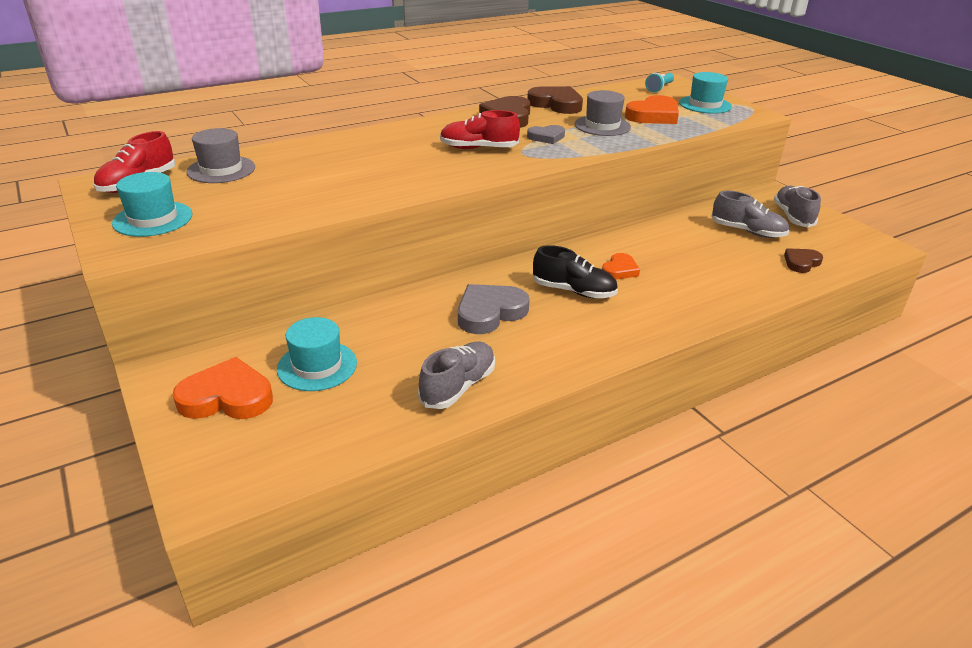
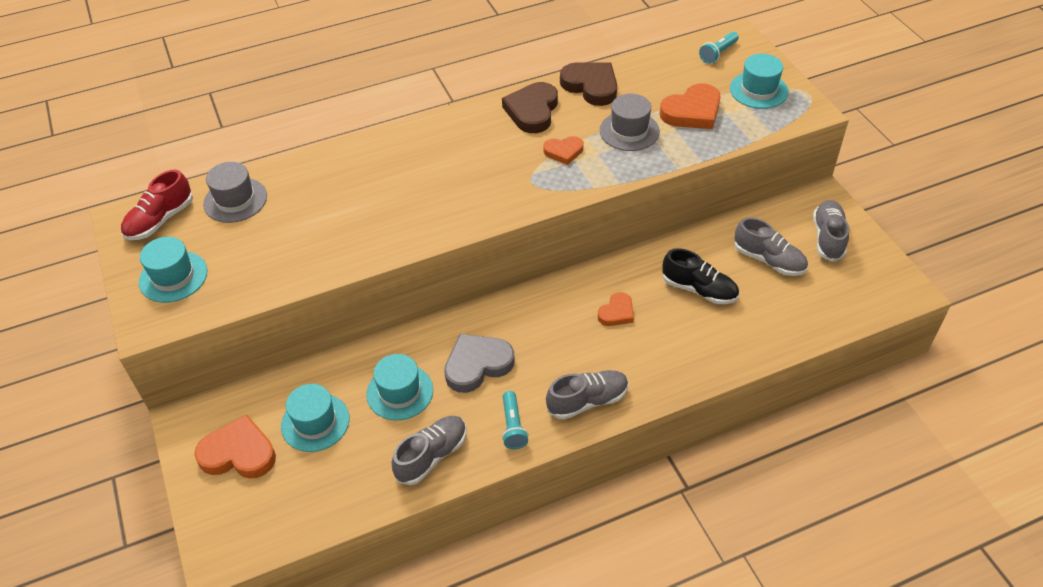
camera: 10 degrees right, 15 degrees up
red shoe [440,110,520,149] -> none
grey heart [527,125,565,144] -> orange heart [543,136,583,165]
black shoe [533,245,618,298] -> black shoe moved to [662,248,739,304]
brown heart [784,248,823,273] -> none
none -> turquoise hat [366,354,433,420]
none -> turquoise flashlight [502,391,528,449]
none -> grey shoe [546,370,628,420]

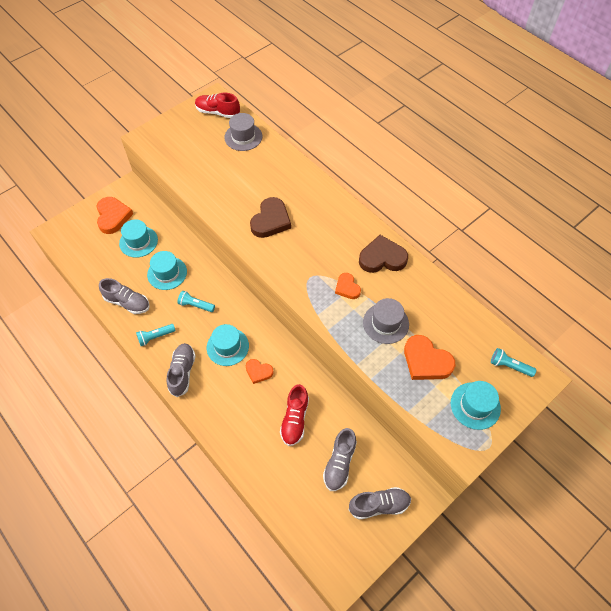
camera: 70 degrees right, 10 degrees up
turquoise hat [139,237,207,303] -> turquoise hat moved to [207,324,249,366]
grey heart [444,334,515,393] -> turquoise flashlight [177,291,215,312]
grey shoe [546,370,628,420] -> grey shoe turned 135 degrees counterclockwise [167,343,196,397]
brown heart [560,62,617,106] -> brown heart moved to [250,197,291,238]
black shoe [662,248,739,304] -> red shoe [280,384,309,446]

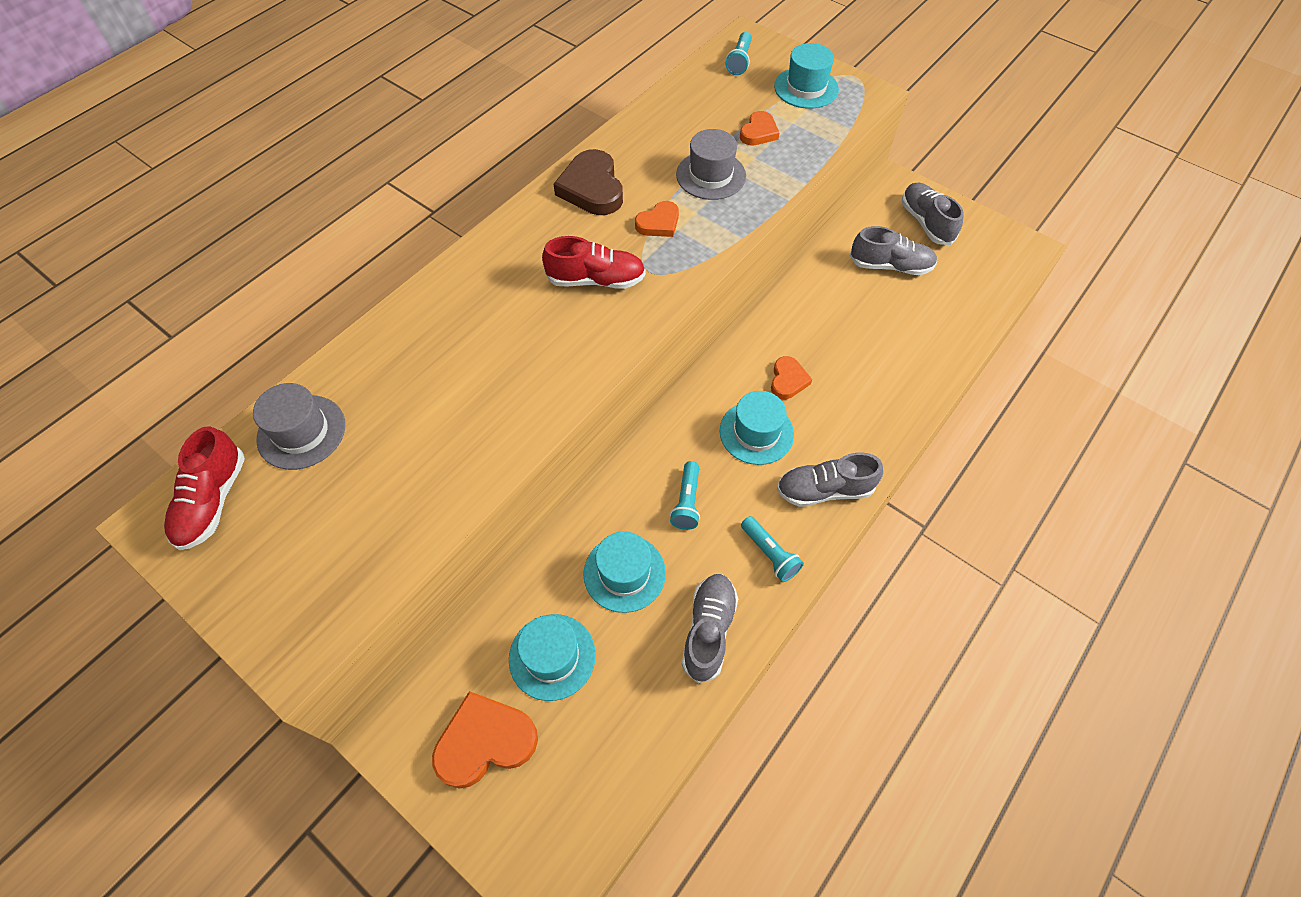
camera: 100 degrees left, 0 degrees up
brown heart [250,197,291,238] -> none
red shoe [280,384,309,446] -> red shoe moved to [542,236,646,289]
orange heart [404,335,455,380] -> orange heart [740,111,779,146], size x0.59

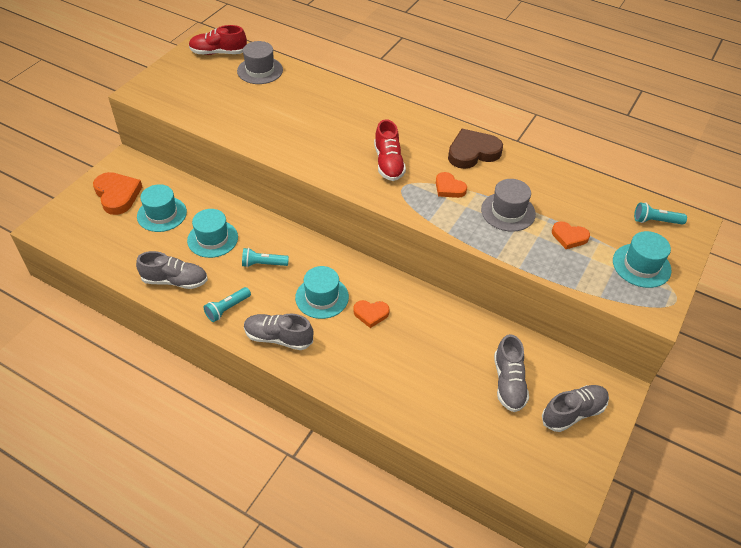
camera: 80 degrees right, 10 degrees down
grey shoe [777,452,883,507] -> grey shoe turned 60 degrees counterclockwise [244,314,313,350]

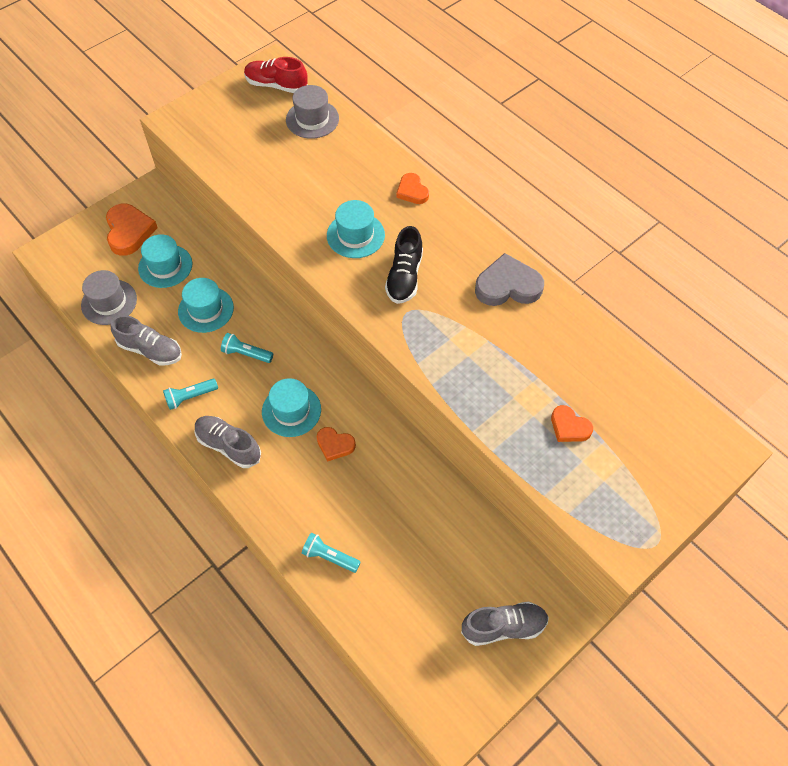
camera: 20 degrees right, 10 degrees up
red shoe [374,119,406,181] -> black shoe [385,226,423,304]
orange heart [436,172,467,198] -> orange heart moved to [396,173,429,204]
brown heart [448,129,503,169] -> grey heart [475,253,544,306]
grey hat [481,179,536,232] -> grey hat moved to [81,270,137,325]
grey shoe [494,334,529,412] -> none
turquoise hat [613,231,671,288] -> turquoise hat moved to [327,200,385,258]
turquoise flashlight [634,203,687,225] -> turquoise flashlight moved to [302,533,361,573]

